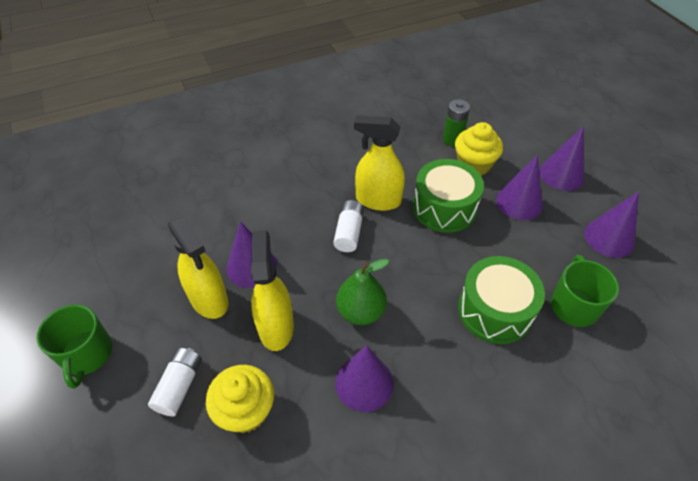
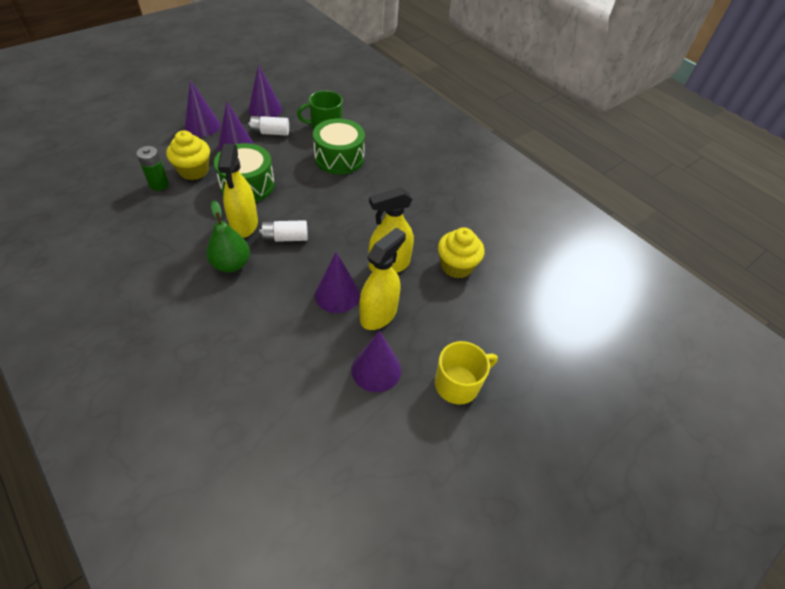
camera: 110 degrees left, 0 degrees up
green mug [36,305,112,389] -> yellow mug [435,341,498,405]
white battery [148,348,202,416] -> white battery moved to [249,116,289,136]
purple cone [335,345,394,412] -> purple cone moved to [352,331,401,392]
green pear [336,259,389,325] -> green pear moved to [206,200,250,272]

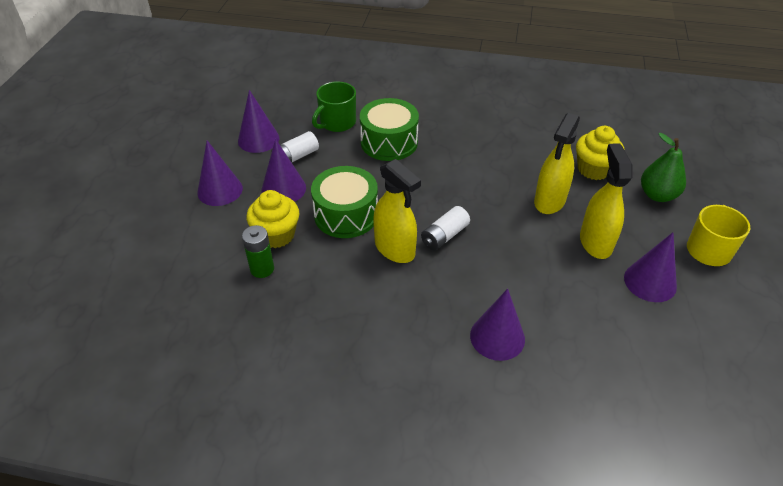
camera: 35 degrees left, 5 degrees down
green pear [206,200,250,272] -> green pear moved to [641,133,686,202]
purple cone [315,252,360,313] -> purple cone moved to [470,289,525,361]

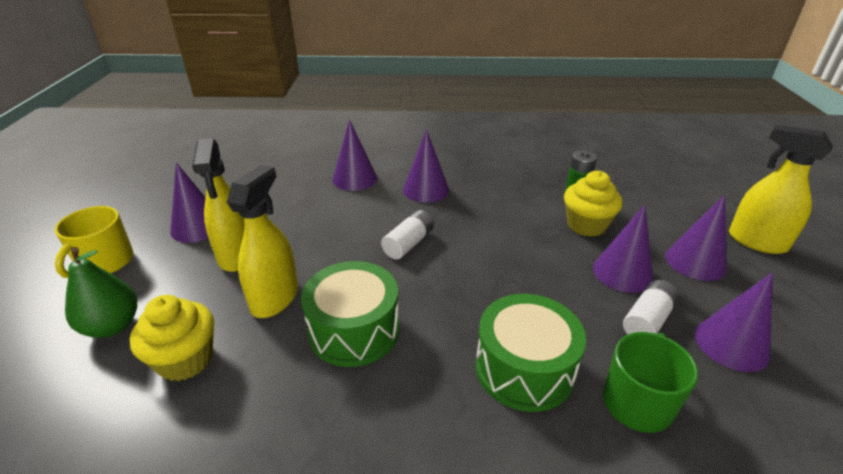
camera: 170 degrees right, 10 degrees down
green drum [311,166,378,238] -> green drum moved to [301,261,400,367]
yellow spray bottle [373,159,421,263] -> yellow spray bottle moved to [729,125,833,254]
none -> purple cone [403,129,449,203]

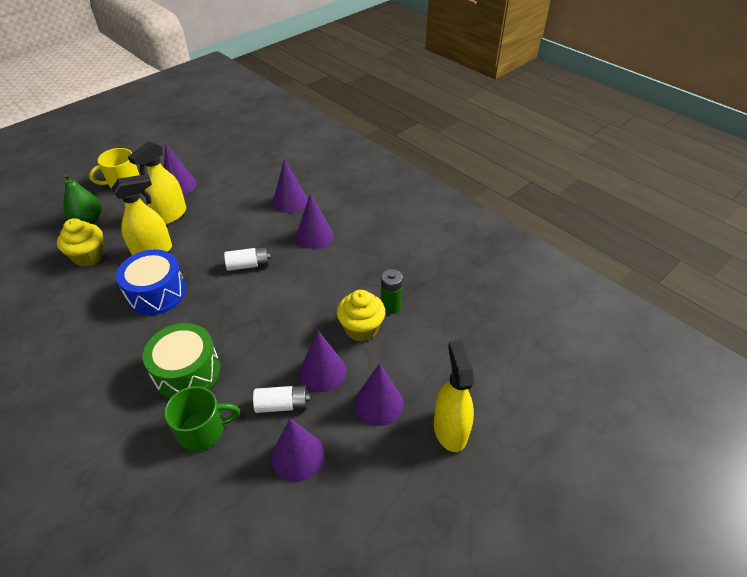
camera: 45 degrees right, 10 degrees up
green drum [301,261,400,367] -> blue drum [116,250,186,315]

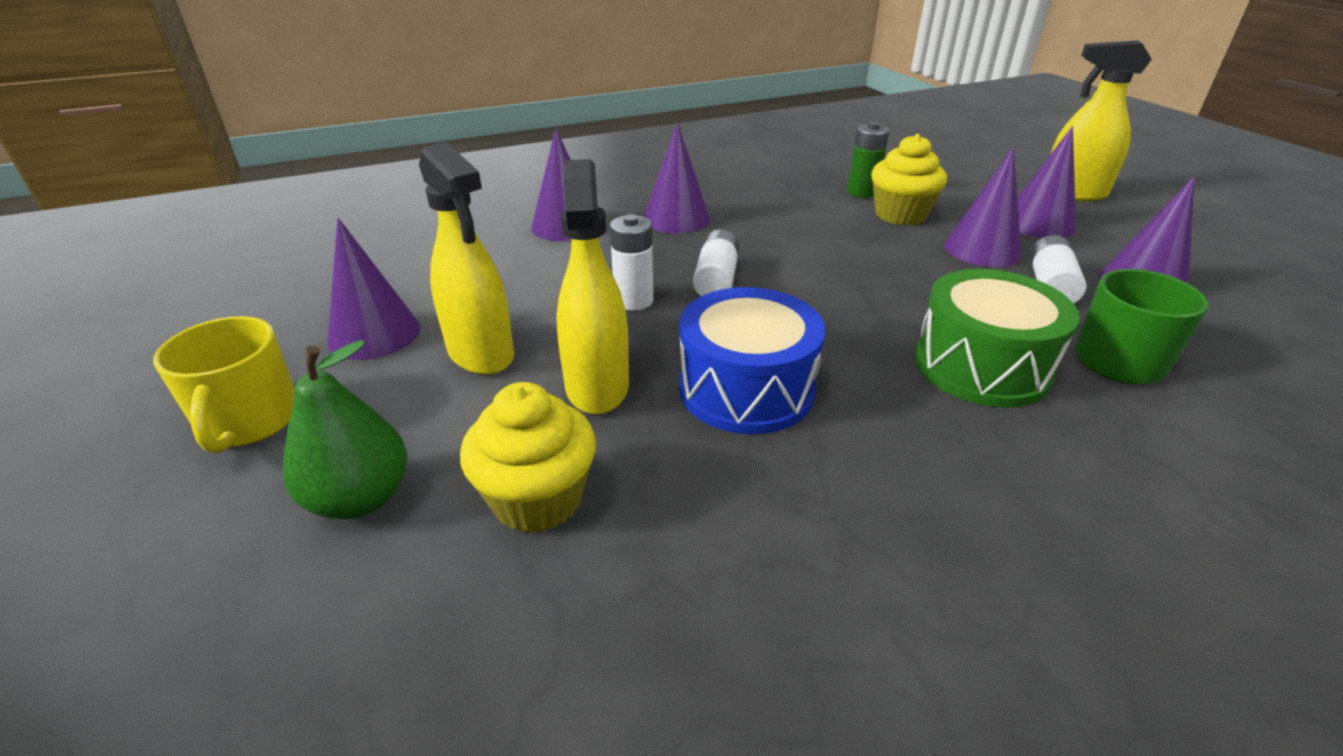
camera: 70 degrees left, 10 degrees down
none -> white battery [610,214,653,311]

